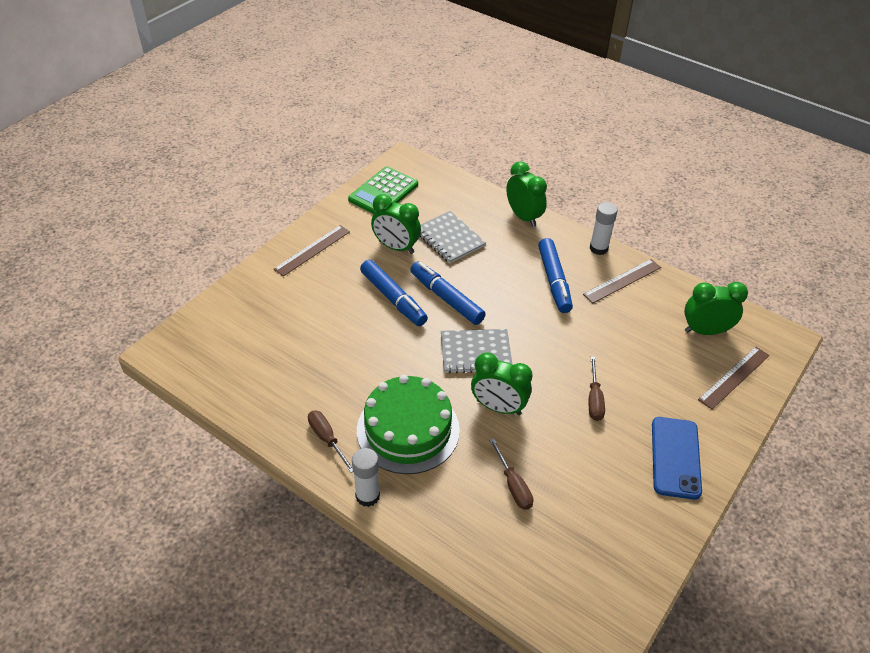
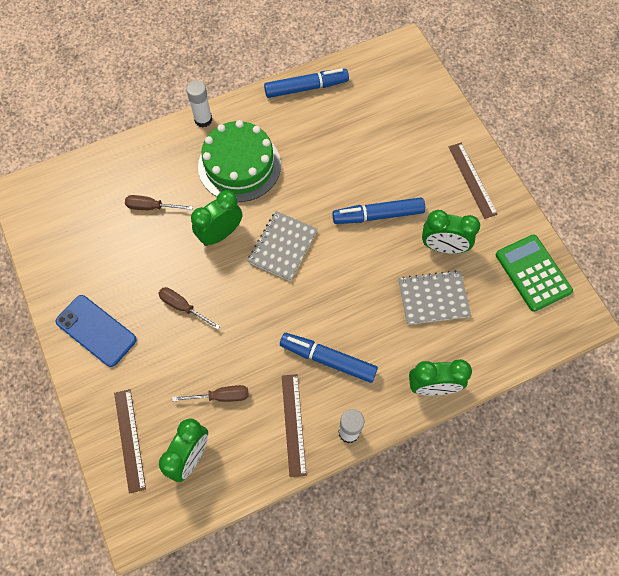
camera: 120 degrees right, 20 degrees up
brown screwdriver [308,410,353,473] -> brown screwdriver moved to [172,385,249,402]
green clock [371,194,421,254] -> green clock turned 135 degrees counterclockwise [422,210,480,254]
blue marker [410,262,486,325] -> blue marker moved to [264,68,349,98]

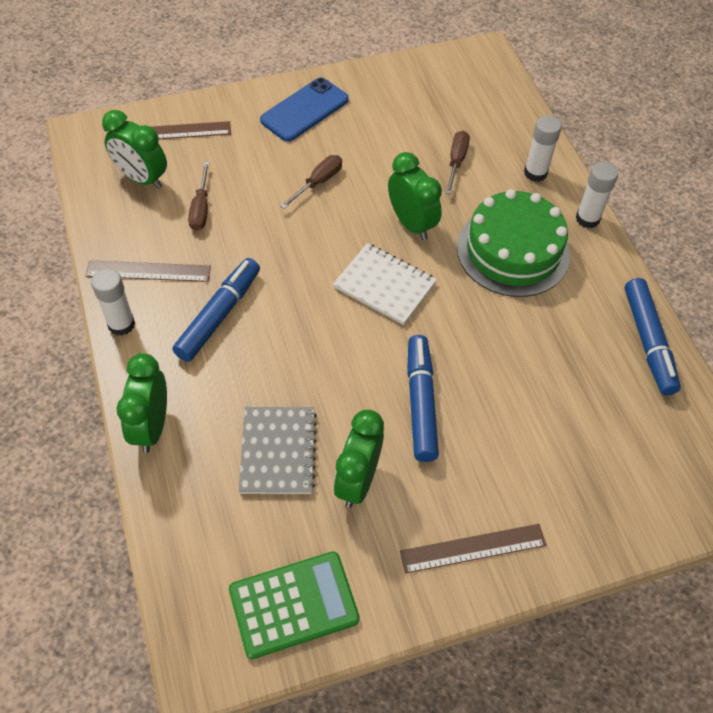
camera: 95 degrees right, 10 degrees down
grey notebook [248,211,318,281] -> white notebook [333,243,437,325]
none -> white glue stick [524,115,562,182]

